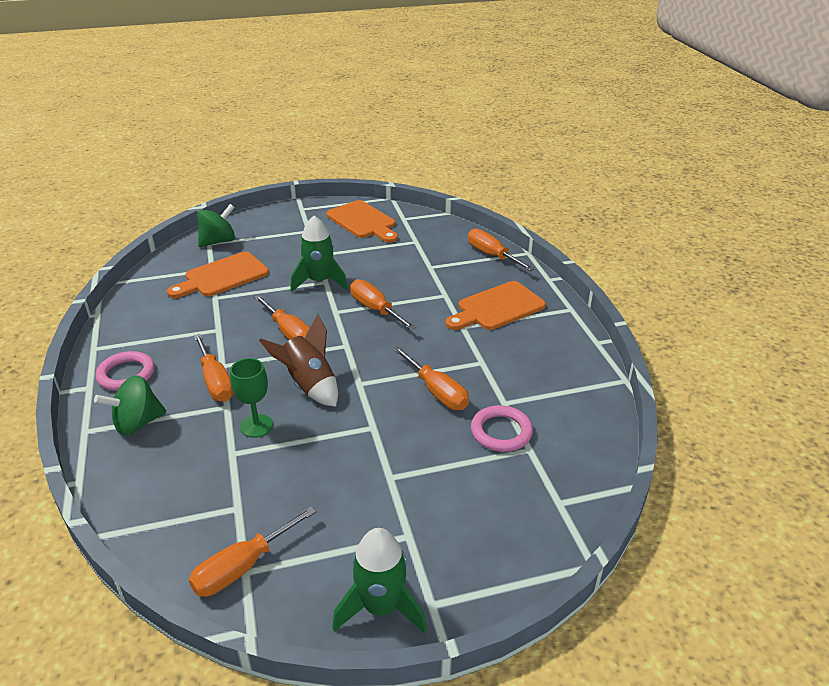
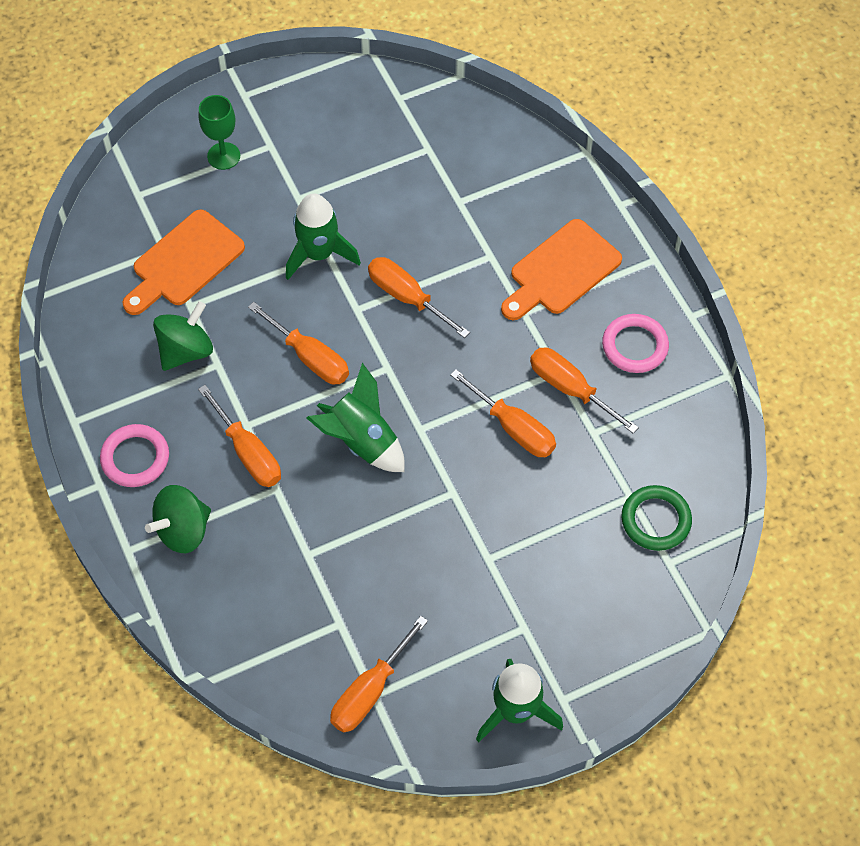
camera: 10 degrees left, 25 degrees up
green spinning top [197,204,235,247] -> green spinning top moved to [153,301,213,371]
green goblet [230,358,273,438] -> green goblet moved to [199,95,240,170]
brown rocket [259,314,338,407] -> green rocket [307,363,405,472]
orange cutting board [326,200,398,243] -> none
orange screwdriver [468,229,535,271] -> orange screwdriver moved to [530,347,639,434]
pink ring [471,405,533,452] -> pink ring moved to [602,314,669,373]
none -> green ring [621,485,692,551]

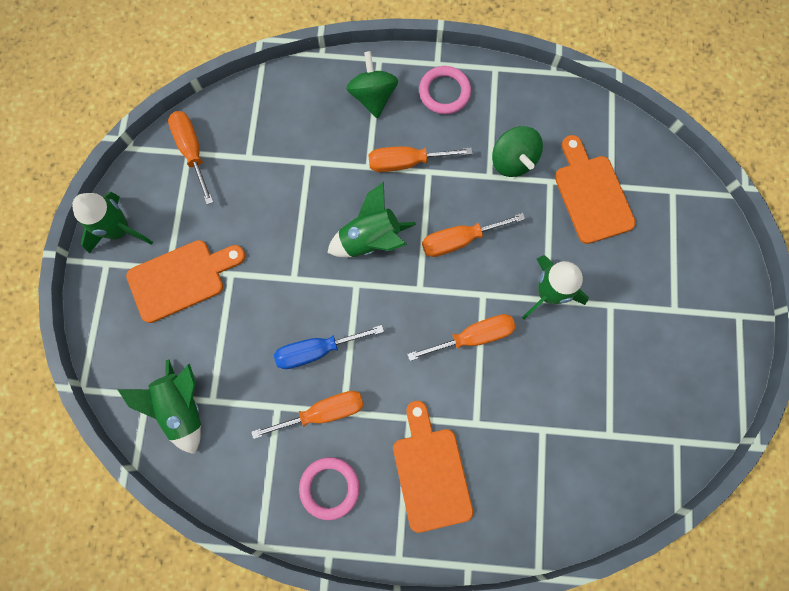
camera: 120 degrees right, 15 degrees up
green goblet [199,95,240,170] -> none
orange screwdriver [450,369,556,457] -> blue screwdriver [274,325,384,369]
green ring [621,485,692,551] -> green rocket [117,359,201,454]
none -> orange cutting board [126,240,245,323]

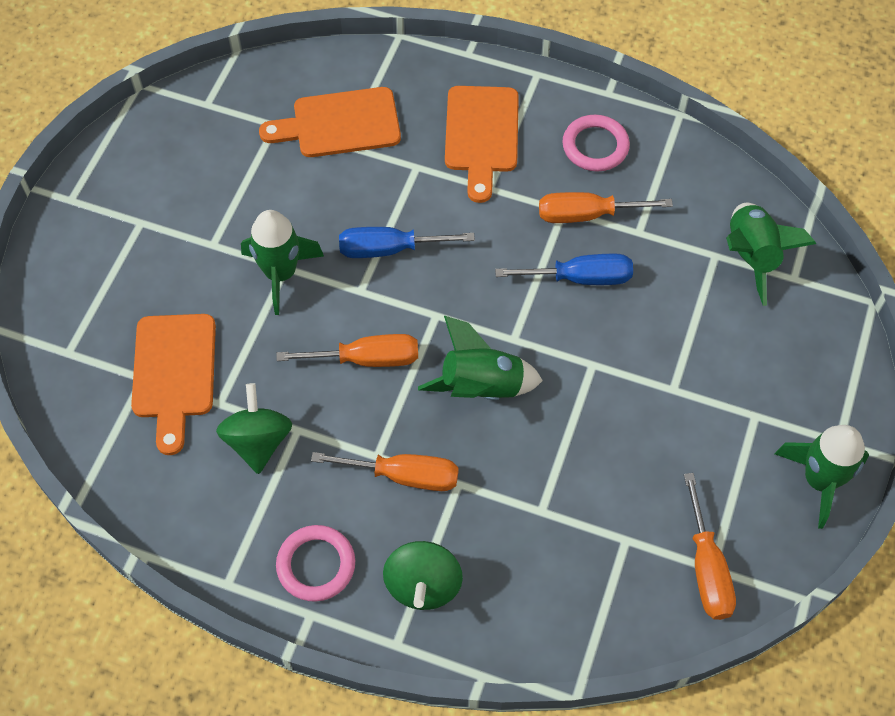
camera: 165 degrees left, 15 degrees down
orange cutting board [126,240,245,323] -> orange cutting board moved to [259,87,401,157]
orange screwdriver [407,314,516,361] -> blue screwdriver [339,227,475,258]

